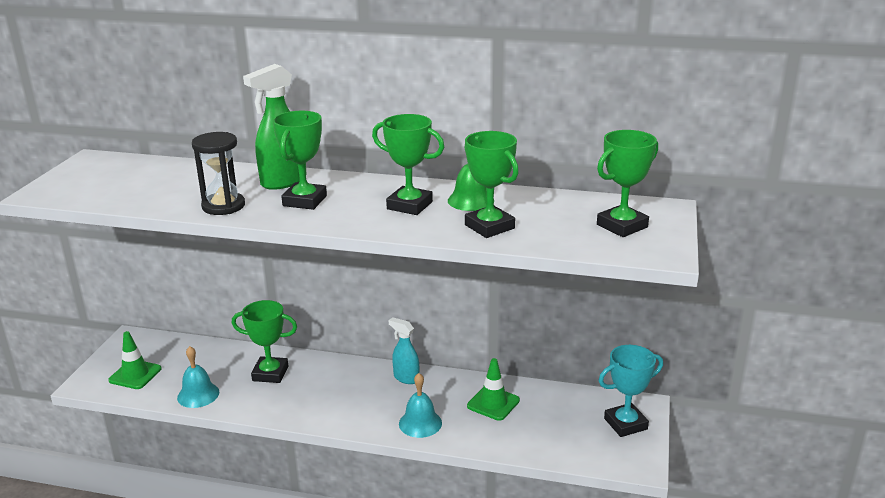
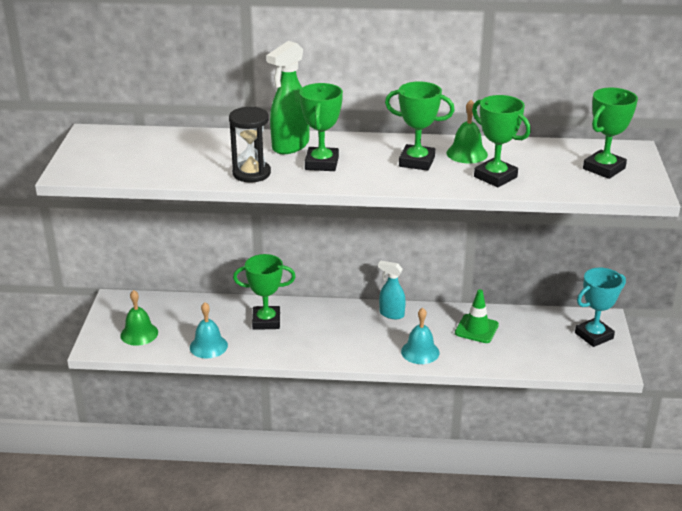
camera: 10 degrees left, 5 degrees up
green traffic cone [108,331,162,389] -> green bell [120,290,158,346]

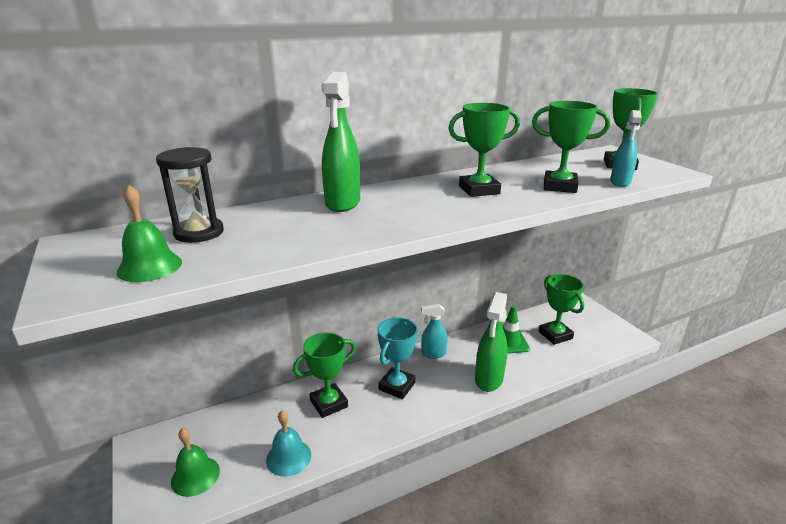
camera: 30 degrees left, 5 degrees down
black hourglass [229,107,271,183] -> black hourglass moved to [156,147,224,243]
green trophy [300,83,343,171] -> green trophy moved to [539,274,584,345]
turquoise bell [401,308,439,364] -> green spray bottle [475,292,508,392]
green bell [447,100,488,164] -> green bell moved to [117,184,182,282]
turquoise trophy [575,268,626,347] -> turquoise trophy moved to [377,318,418,399]
none -> turquoise spray bottle [610,110,642,187]

